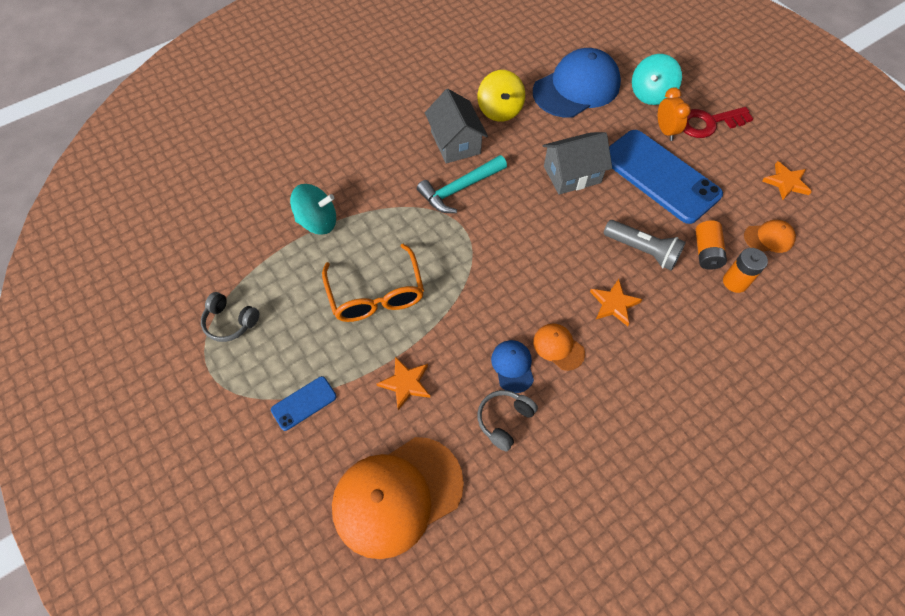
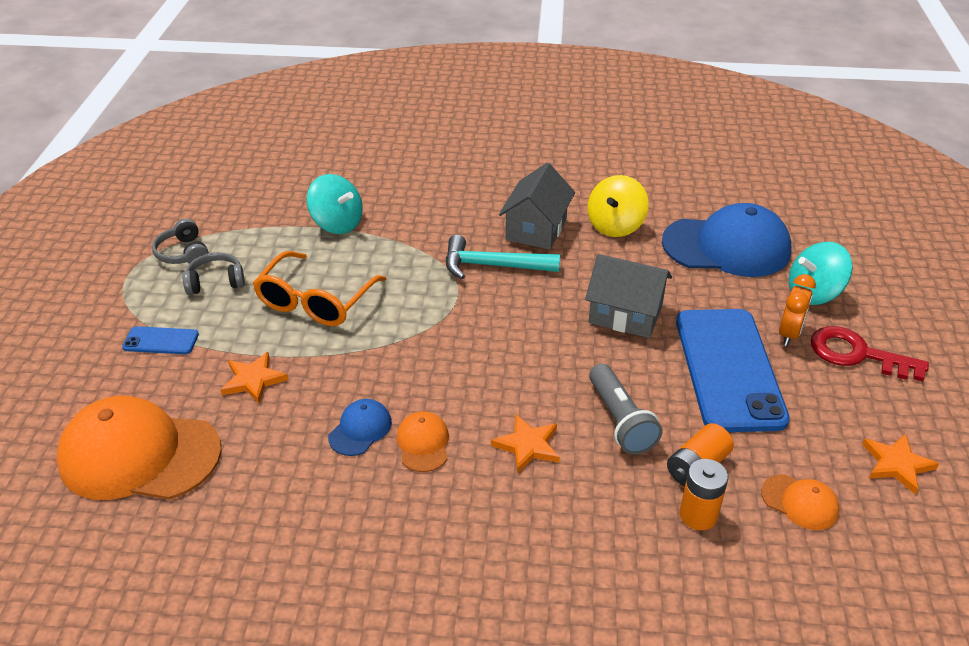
camera: 40 degrees right, 20 degrees down
grey headphones [477,390,538,451] -> grey headphones moved to [182,252,245,295]

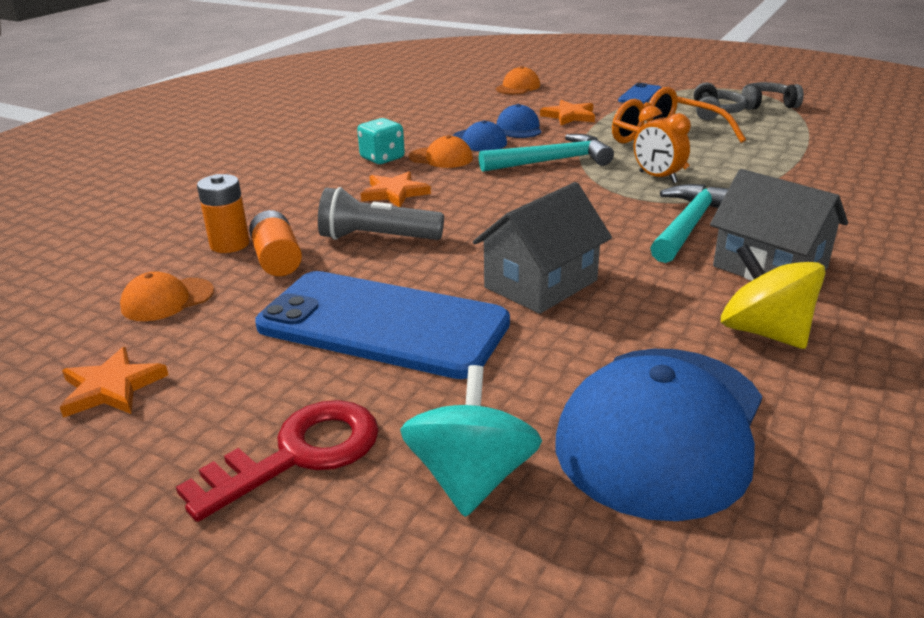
camera: 115 degrees right, 10 degrees down
orange cap [56,396,222,500] -> orange cap [496,66,540,95], size x0.45
turquoise spinning top [307,174,363,234] -> none
orange clock [779,274,816,346] -> orange clock moved to [634,106,691,183]
none -> turquoise dice [357,118,405,164]
none -> turquoise hammer [479,134,614,172]
none -> blue cap [497,104,542,138]

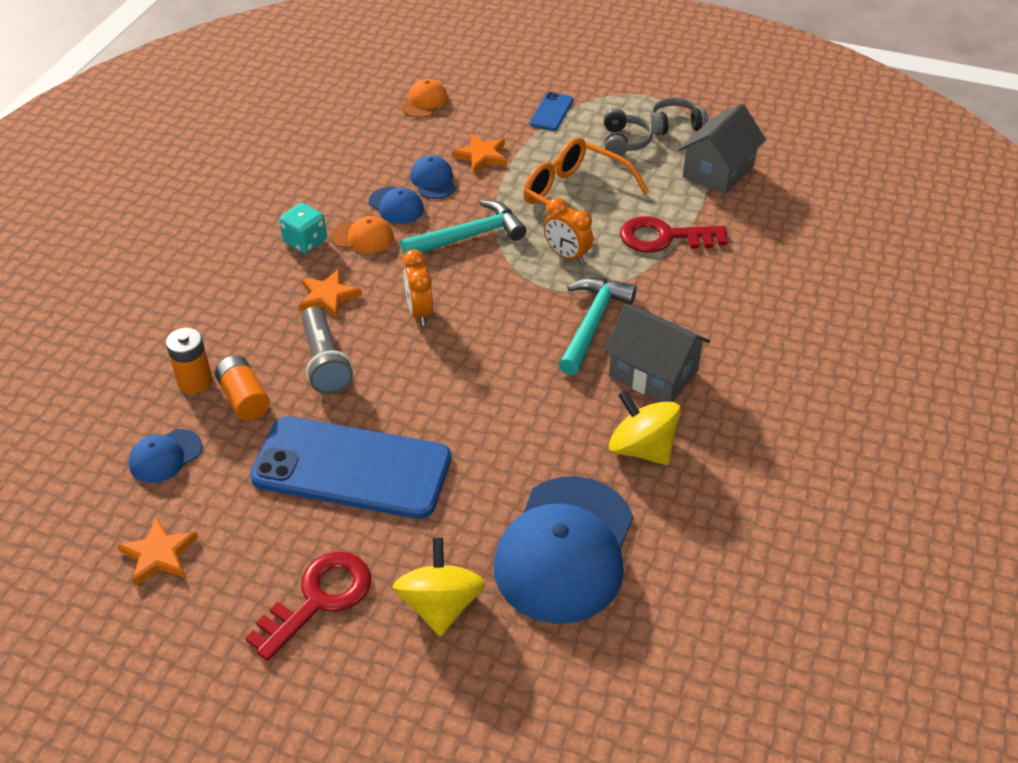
camera: 10 degrees left, 15 degrees up
orange cap [120,271,214,321] -> blue cap [128,429,203,483]
grey flashlight [318,187,444,240] -> grey flashlight turned 105 degrees counterclockwise [301,306,353,394]
turquoise spinning top [400,365,542,517] -> yellow spinning top [393,538,486,637]
grey house [473,182,612,314] -> grey house moved to [678,103,766,195]
none -> orange clock [402,249,433,326]
none -> red key [620,216,728,253]

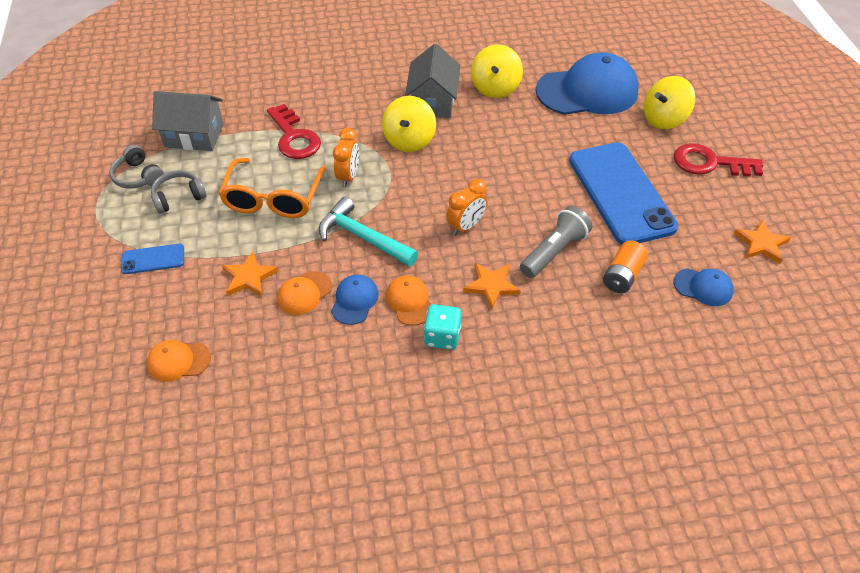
camera: 120 degrees left, 5 degrees up
orange battery [166,328,213,394] -> none
blue cap [410,155,456,199] -> orange cap [277,271,332,315]
turquoise hammer [558,277,637,375] -> yellow spinning top [382,96,436,152]

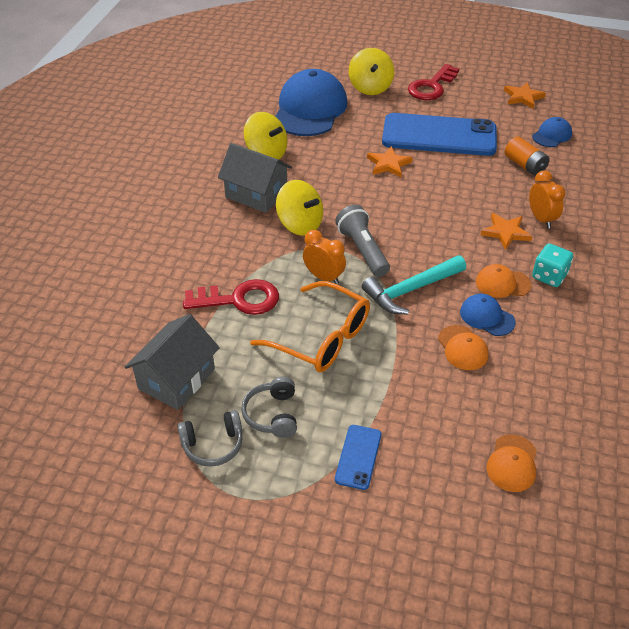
camera: 65 degrees left, 5 degrees down
orange star [222,251,278,297] -> orange star moved to [367,146,413,177]
orange clock [446,179,487,235] -> orange clock moved to [529,170,566,228]
grey flashlight [520,206,593,278] -> grey flashlight moved to [335,205,390,277]

